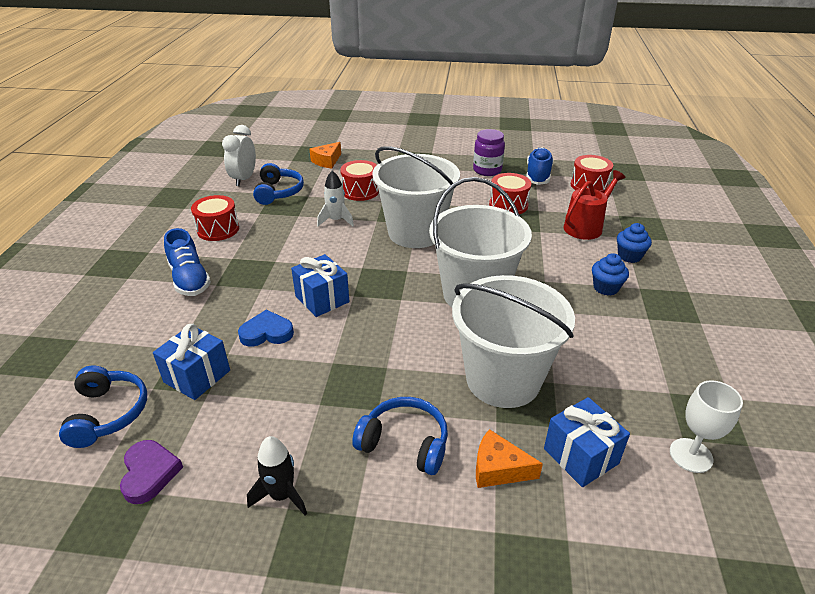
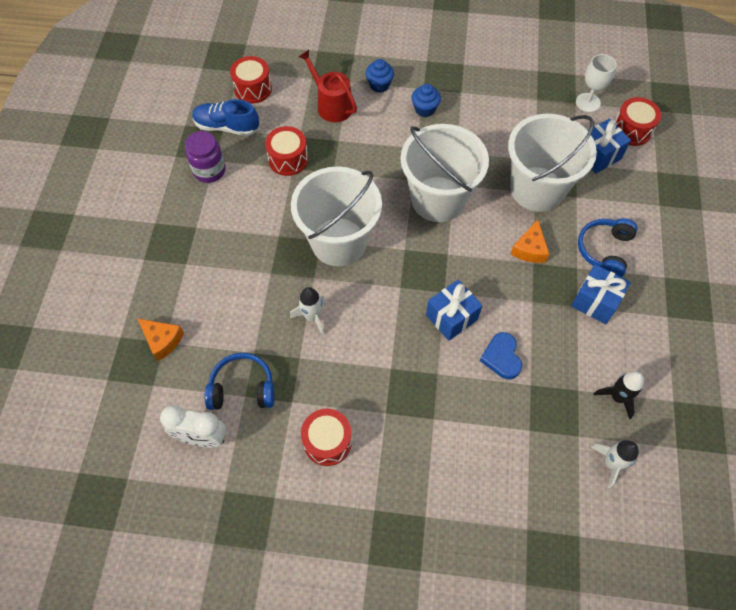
camera: 90 degrees left, 25 degrees up
blue headphones [59,365,147,448] -> white rocket [591,440,638,488]
purple heart [120,440,183,504] -> none
blue gift [153,324,230,400] -> blue gift moved to [571,264,631,324]
blue shoe [164,228,211,296] -> none
black rocket [247,436,307,516] -> black rocket moved to [593,371,644,419]
red drum [340,160,379,201] -> red drum moved to [615,97,661,146]
orange cheese [476,429,543,488] -> orange cheese moved to [511,219,549,263]

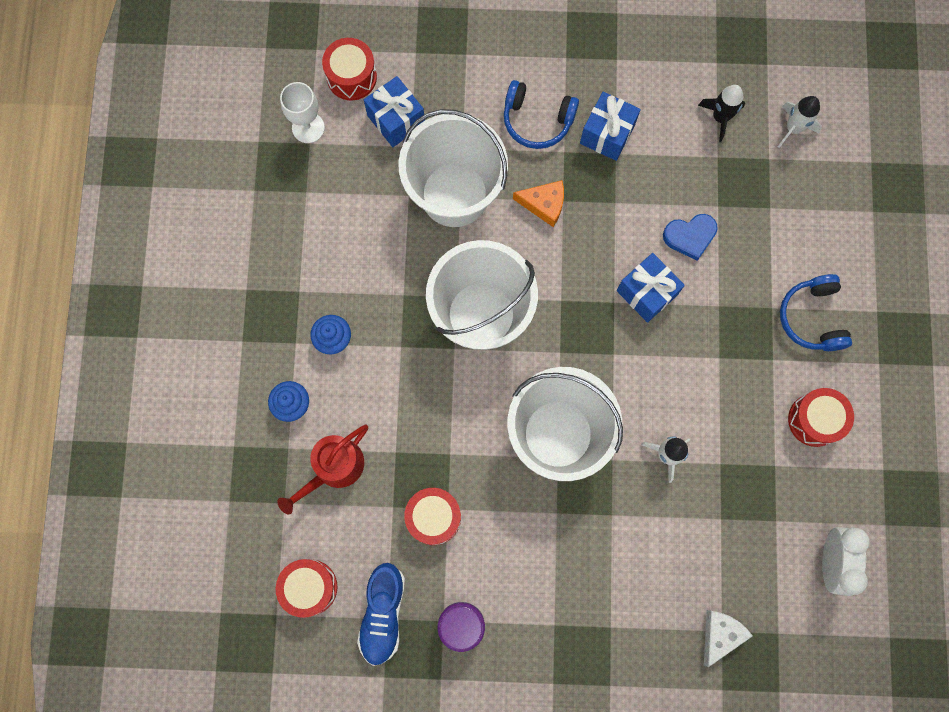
camera: 95 degrees left, 15 degrees up
orange cheese [137,318,184,361] -> white cheese [704,610,753,667]
blue headphones [205,353,275,410] -> blue headphones moved to [780,274,852,351]

